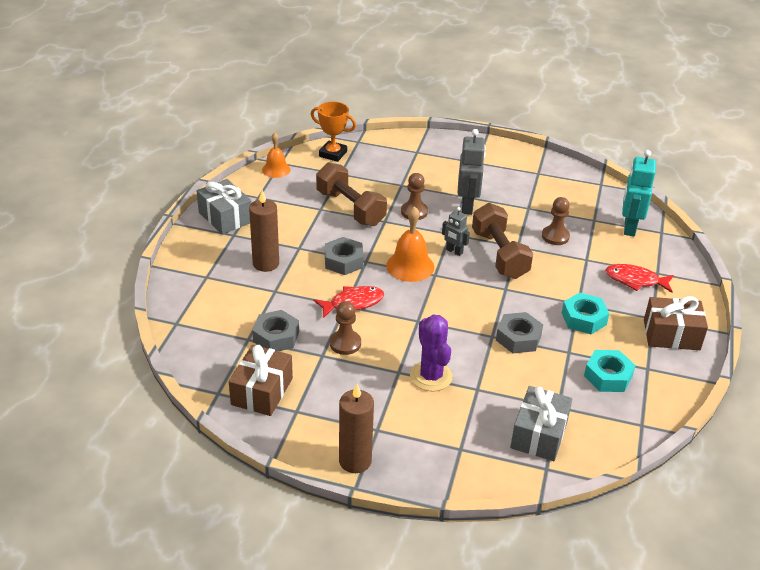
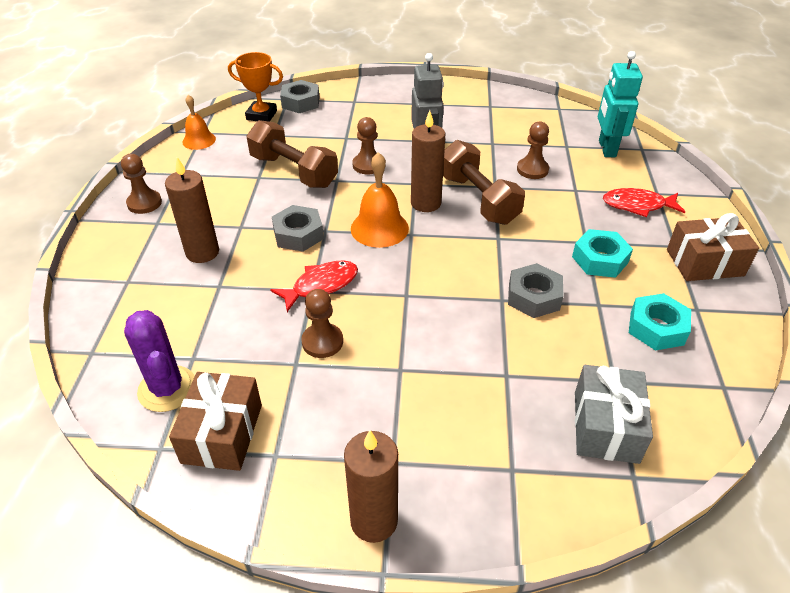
camera: 10 degrees left, 5 degrees up
grey gift [197,179,251,235] -> brown pawn [121,154,162,214]
grey nut [252,310,299,351] -> grey nut moved to [280,80,320,113]
purple cactus [410,315,453,391] -> purple cactus moved to [124,310,195,412]
grey robot [442,207,470,256] -> brown candle [411,110,445,212]

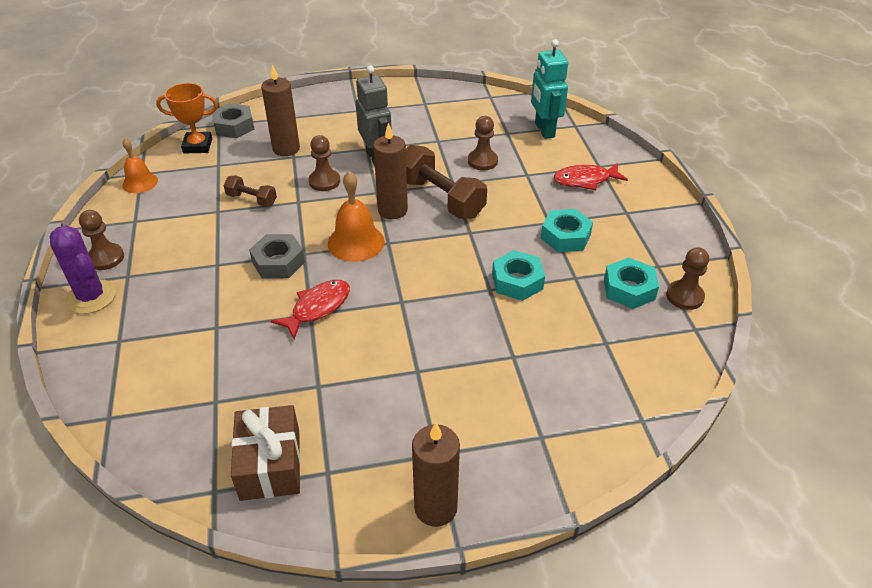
camera: 15 degrees left, 0 degrees up
purple cactus [124,310,195,412] -> purple cactus moved to [50,225,116,314]
brown candle [165,157,219,263] -> brown candle moved to [261,65,300,156]
brown dumbbell [246,120,338,188] -> brown dumbbell [224,175,277,207], size x0.52
brown pawn [301,289,343,358] -> brown pawn moved to [666,247,709,310]
grey nut [508,263,564,318] -> turquoise nut [492,250,545,301]
grey gift [575,365,653,464] -> none
brown gift [667,213,759,281] -> none

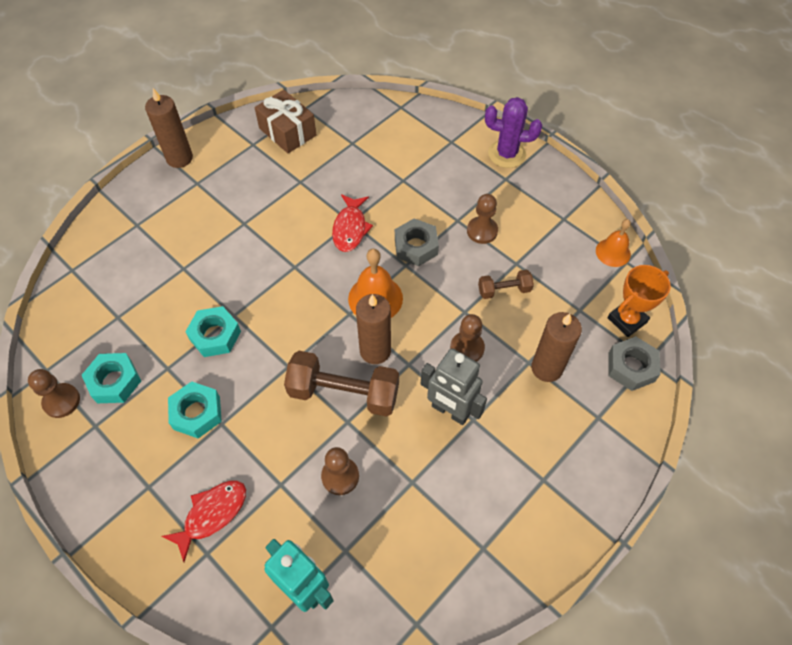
camera: 145 degrees right, 15 degrees up
brown pawn [79,210,124,270] -> brown pawn moved to [467,194,498,244]

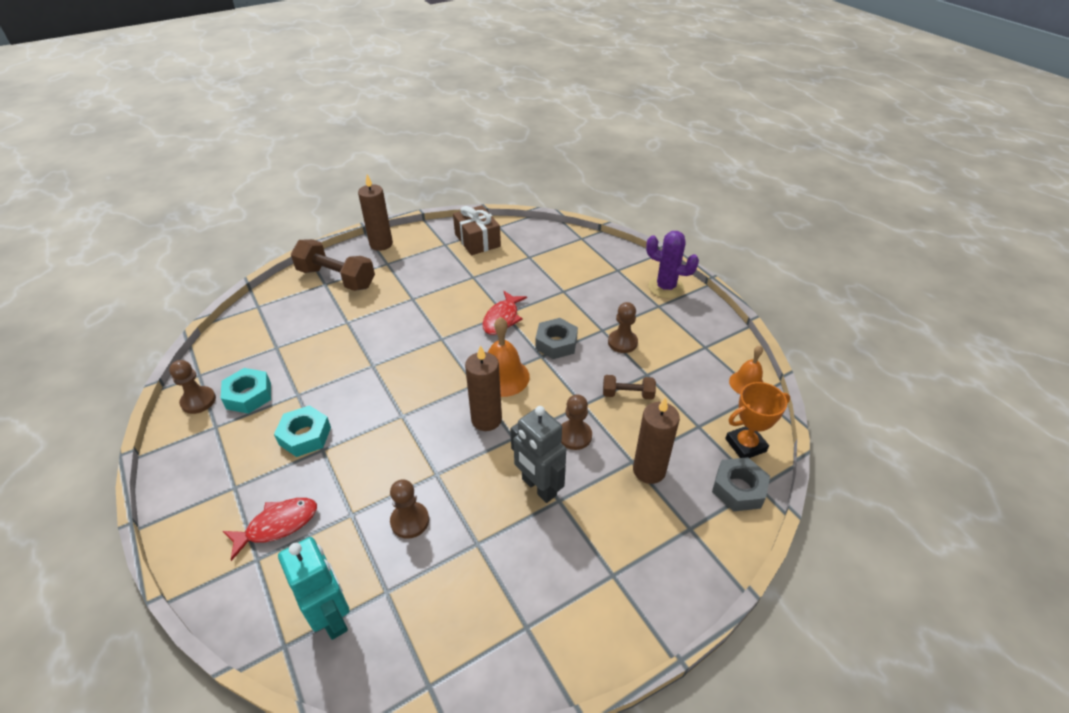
camera: 15 degrees right, 15 degrees down
turquoise nut [185,306,241,357] -> none
brown dumbbell [284,351,399,417] -> brown dumbbell moved to [291,239,375,291]

